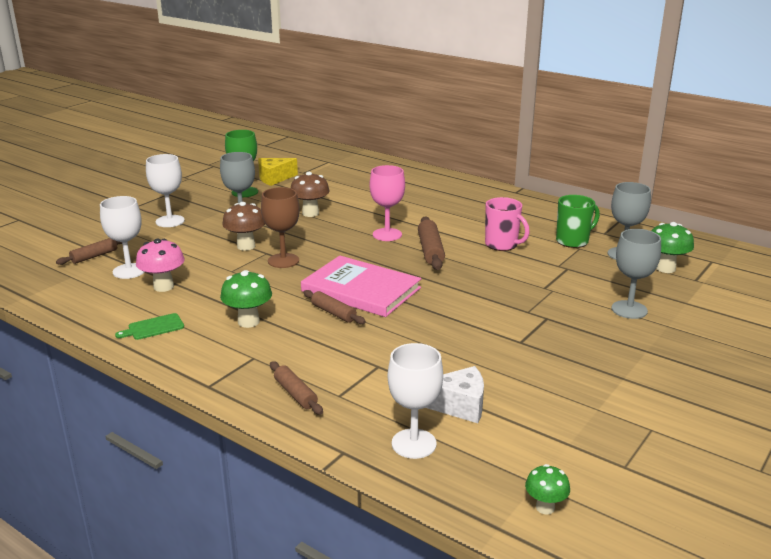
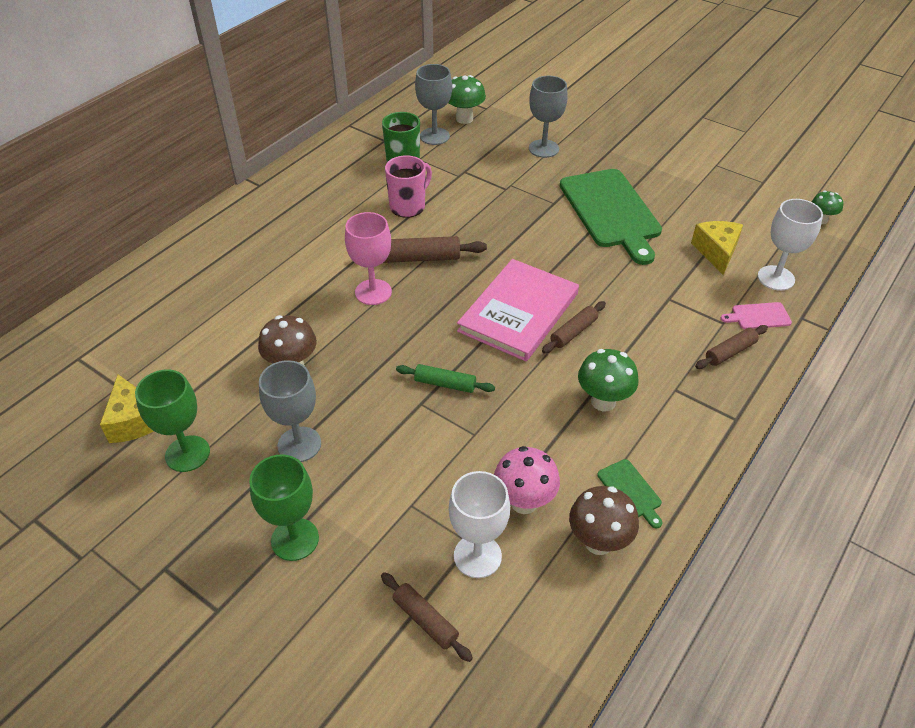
camera: 90 degrees left, 20 degrees up
white goblet [146,154,185,227] -> green goblet [249,454,319,561]
brown mushroom [222,202,265,251] -> brown mushroom moved to [569,486,639,555]
brown goblet [261,187,300,268] -> green rolling pin [396,364,495,393]
white cheese [426,366,484,423] -> yellow cheese [691,221,743,275]
none -> green cutting board [560,169,662,265]
none -> pink cutting board [721,302,792,329]

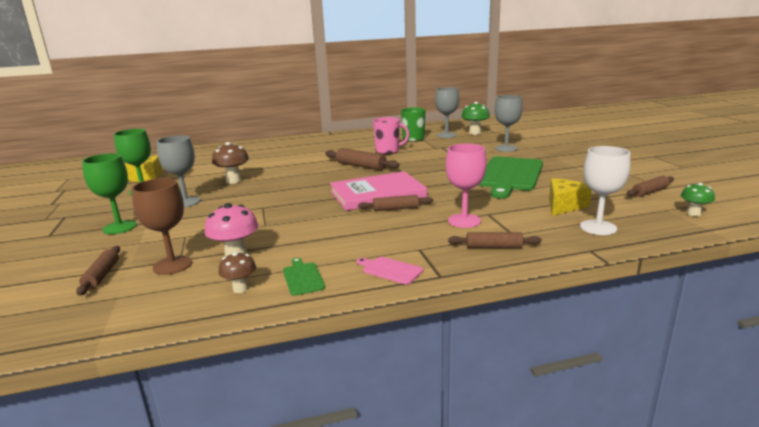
camera: 40 degrees right, 25 degrees down
pink goblet [345,212,392,305] -> pink goblet moved to [446,144,487,228]
green rolling pin [396,364,495,393] -> none
white goblet [449,471,510,578] -> brown goblet [132,178,192,275]
brown mushroom [569,486,639,555] -> brown mushroom [219,252,256,293], size x0.63
green mushroom [578,349,638,412] -> none
green cutting board [597,459,662,529] -> green cutting board turned 150 degrees clockwise [283,258,325,296]
pink cutting board [721,302,792,329] -> pink cutting board moved to [357,257,423,285]
none -> brown rolling pin [627,176,674,197]

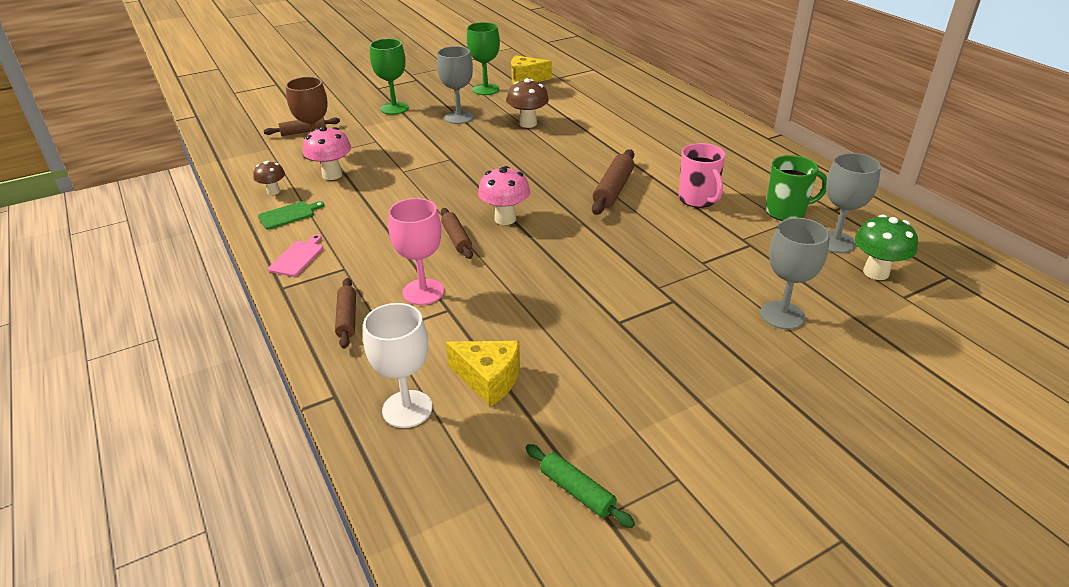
camera: 75 degrees right, 15 degrees up
pink book [330,171,427,211] -> pink mushroom [478,166,530,225]
green cutting board [478,157,543,199] -> none
brown rolling pin [627,176,674,197] -> green rolling pin [526,444,635,528]
green mushroom [681,183,715,216] -> none

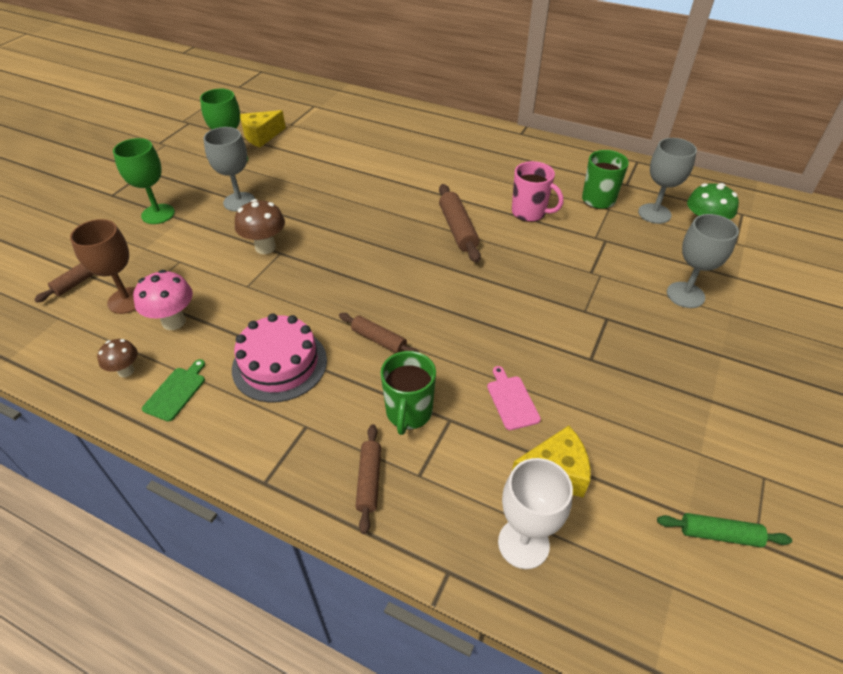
camera: 35 degrees left, 10 degrees up
pink cutting board [268,234,323,277] -> pink cutting board moved to [487,366,541,430]
brown rolling pin [335,278,356,349] -> brown rolling pin turned 45 degrees clockwise [355,424,381,534]
pink goblet [388,198,444,305] -> green mug [380,351,436,435]
pink mushroom [478,166,530,225] -> none
brown mushroom [507,78,549,128] -> brown mushroom moved to [235,199,285,254]
none -> pink cake [232,314,327,403]

